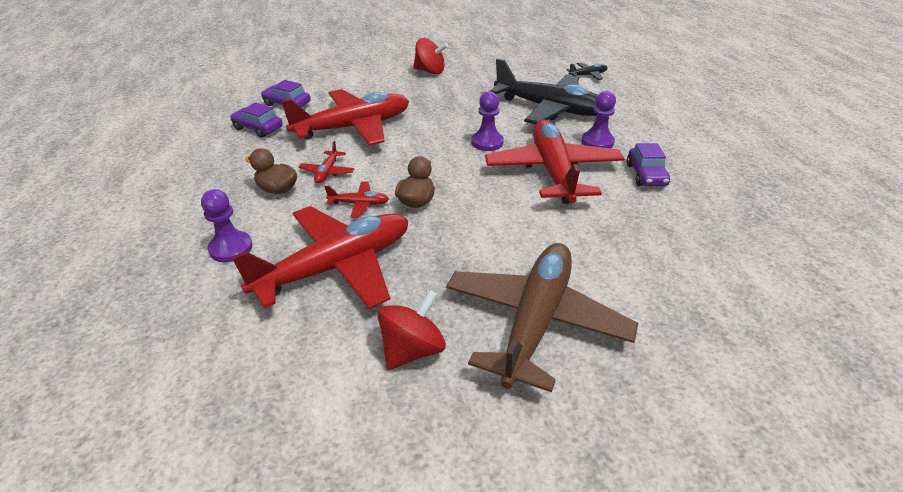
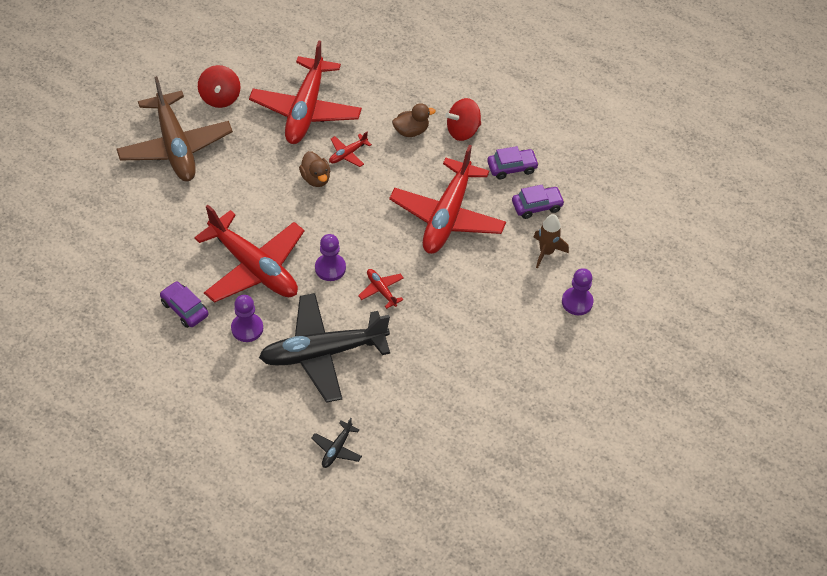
camera: 135 degrees right, 15 degrees up
purple pawn [201,189,253,262] -> purple pawn moved to [562,268,593,315]
red plane [299,141,354,184] -> red plane moved to [358,269,404,309]
red spinning top [413,38,448,75] -> red spinning top moved to [445,98,481,141]
none -> brown rocket [534,214,569,268]

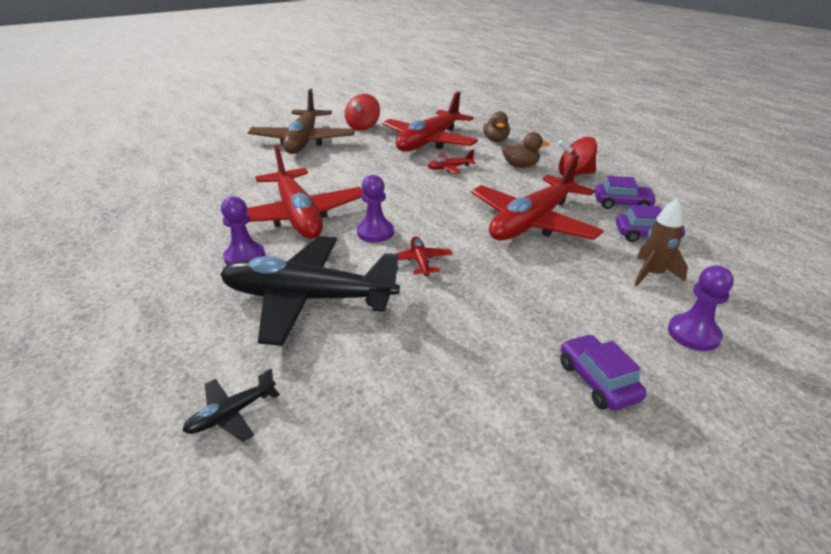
camera: 25 degrees right, 20 degrees down
purple car [160,281,208,328] -> purple car moved to [560,334,646,410]
brown duck [299,151,330,187] -> brown duck moved to [483,111,510,142]

